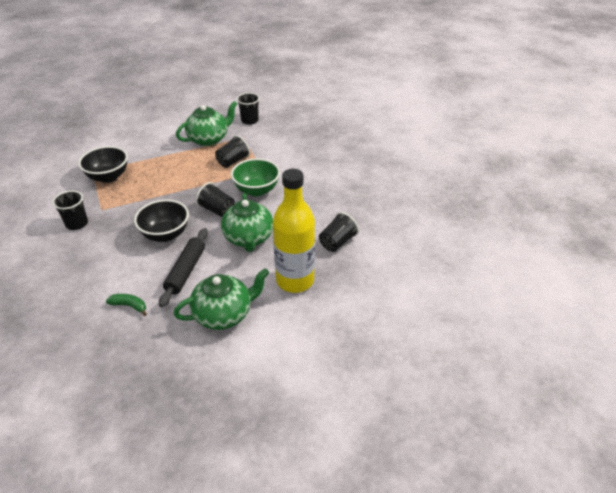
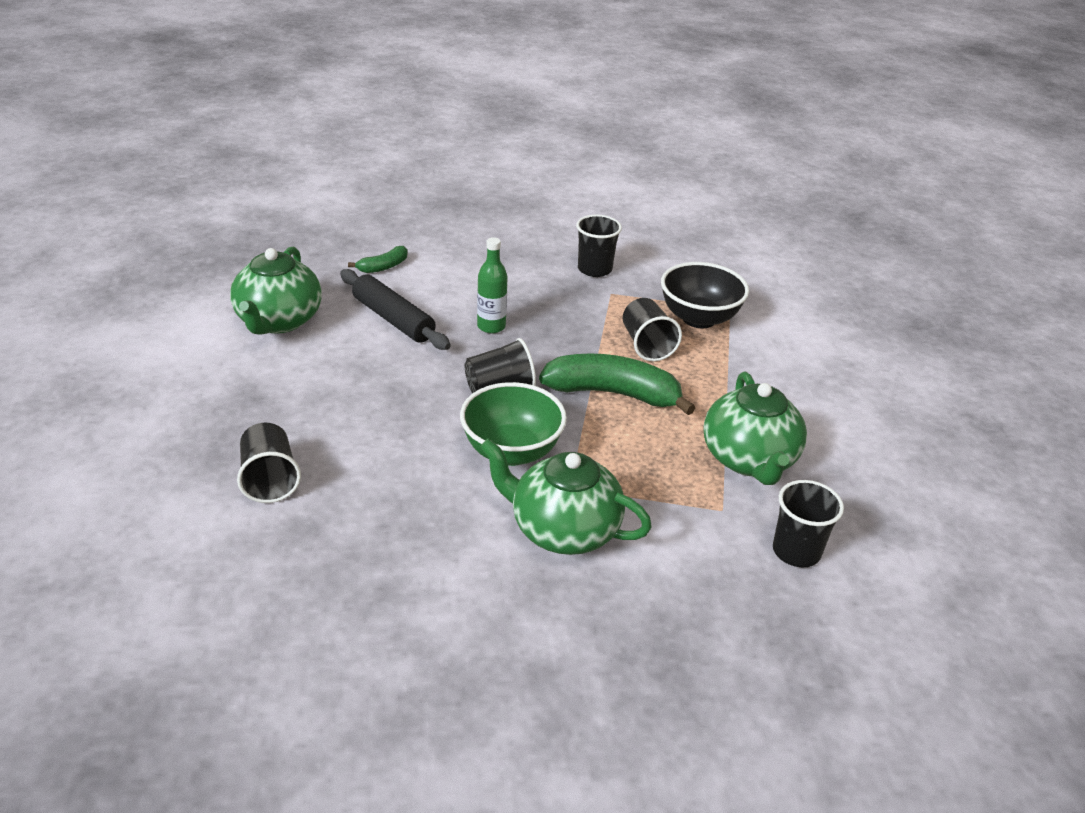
camera: 120 degrees right, 5 degrees down
black bowl [134,199,189,242] -> green bottle [477,237,508,333]
black cup [215,135,250,168] -> black cup moved to [623,298,682,362]
green teapot [221,193,273,252] -> green teapot moved to [480,439,652,555]
yellow bottle [273,169,315,293] -> none
none -> green banana [539,353,695,415]

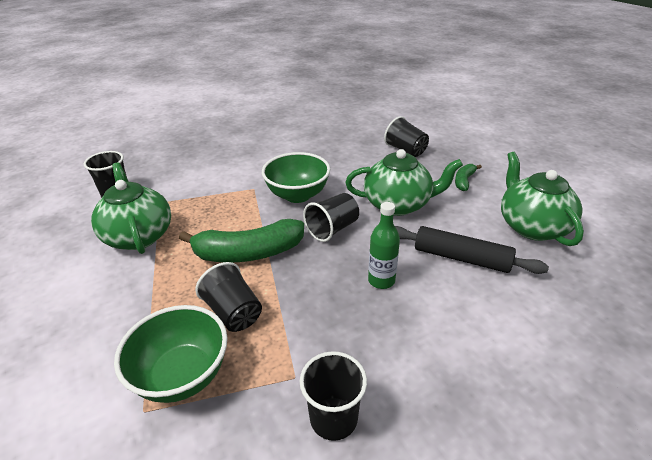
camera: 160 degrees right, 0 degrees up
green banana [348,246,408,273] -> green banana moved to [455,164,482,191]
green teapot [480,439,652,555] -> green teapot moved to [345,149,463,216]
black bowl [661,262,749,328] -> green bowl [114,305,227,403]

